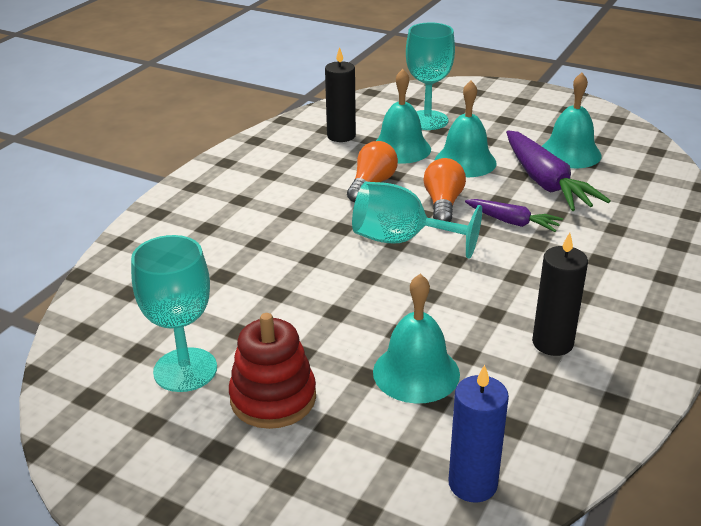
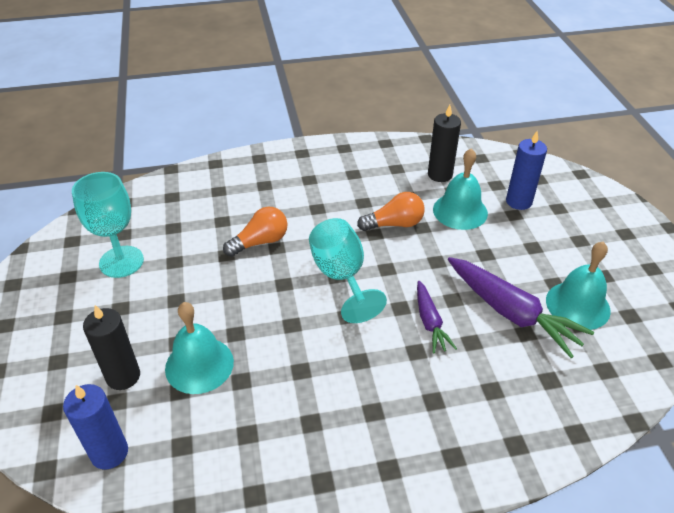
camera: 50 degrees right, 10 degrees up
red stacking toy [229,313,316,429] -> none
turquoise goblet [406,22,455,130] -> blue candle [506,131,547,210]
orange light bulb [423,158,466,222] -> orange light bulb moved to [223,207,288,257]
turquoise bell [434,81,497,177] -> none
purple carrot [506,130,611,211] -> purple carrot turned 75 degrees counterclockwise [448,257,594,358]
black candle [532,232,588,356] -> black candle moved to [83,305,140,390]

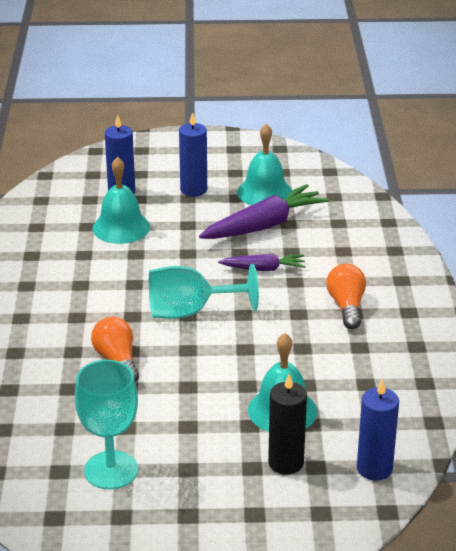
camera: 80 degrees left, 10 degrees down
orange light bulb [357,192,425,231] -> orange light bulb moved to [326,264,366,329]
black candle [428,105,461,182] -> none
none -> blue candle [179,112,207,197]

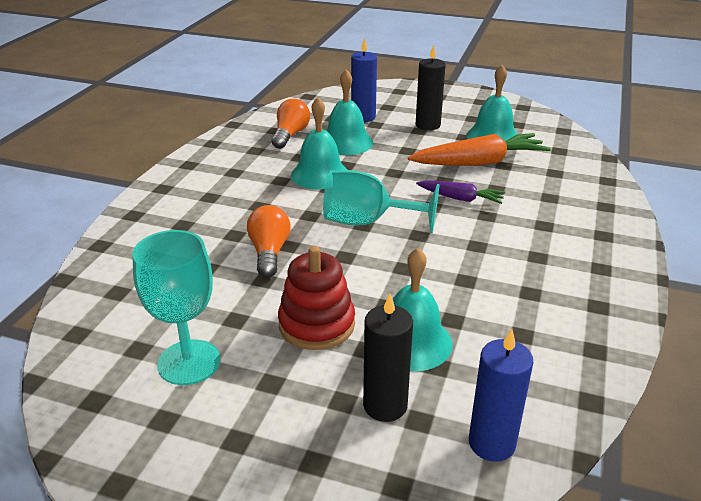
camera: 20 degrees right, 0 degrees up
blue candle [179,112,207,197] -> black candle [416,45,446,130]
purple carrot [199,184,329,239] -> orange carrot [408,133,551,166]
orange light bulb [326,264,366,329] -> orange light bulb moved to [272,99,310,149]
none -> red stacking toy [278,246,355,350]
none -> turquoise bell [291,97,347,190]

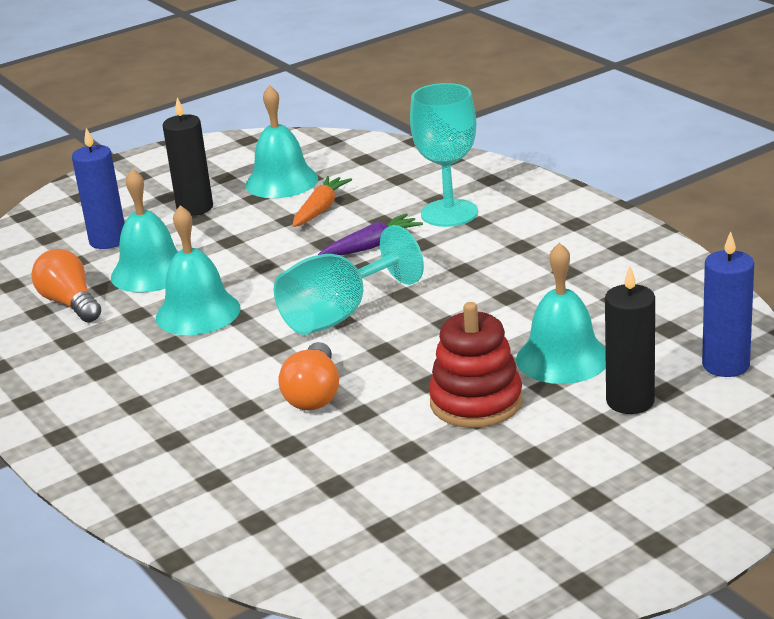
camera: 50 degrees left, 5 degrees down
turquoise goblet [132,230,221,385] -> turquoise goblet moved to [410,83,478,227]
orange light bulb [247,205,291,277] -> orange light bulb turned 120 degrees counterclockwise [278,342,339,410]
orange carrot [408,133,551,166] -> orange carrot [292,176,352,227], size x0.57

